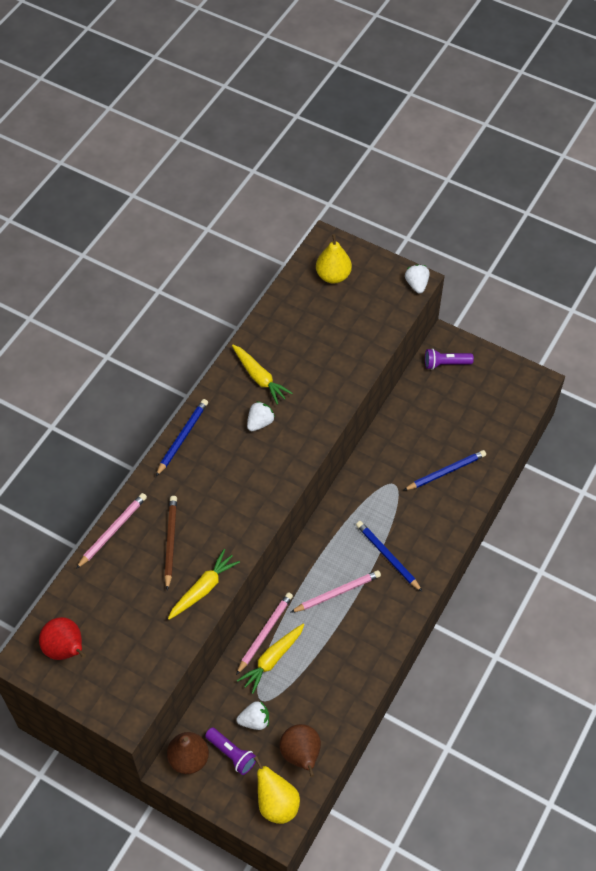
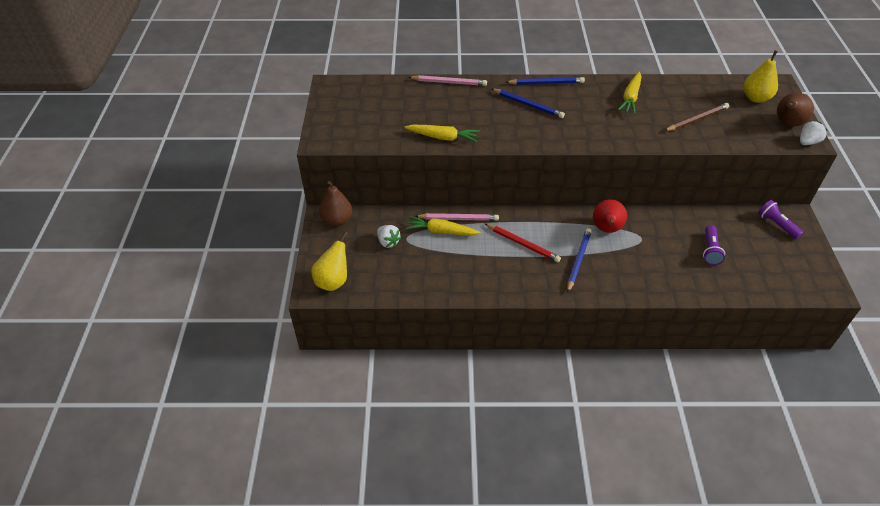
camera: 60 degrees right, 10 degrees down
red pear [39,617,86,660] -> red pear moved to [593,199,627,233]
brown pencil [164,496,177,590] -> brown pencil moved to [664,103,729,131]
purple flashlight [205,727,256,775] -> purple flashlight moved to [703,225,725,265]
white strawberry [247,401,275,431] -> none
brown pear [279,724,321,777] -> brown pear moved to [777,93,814,126]
pink pencil [290,570,381,613] -> red pencil [484,223,561,262]
blue pencil [403,450,486,491] -> blue pencil moved to [492,89,565,118]

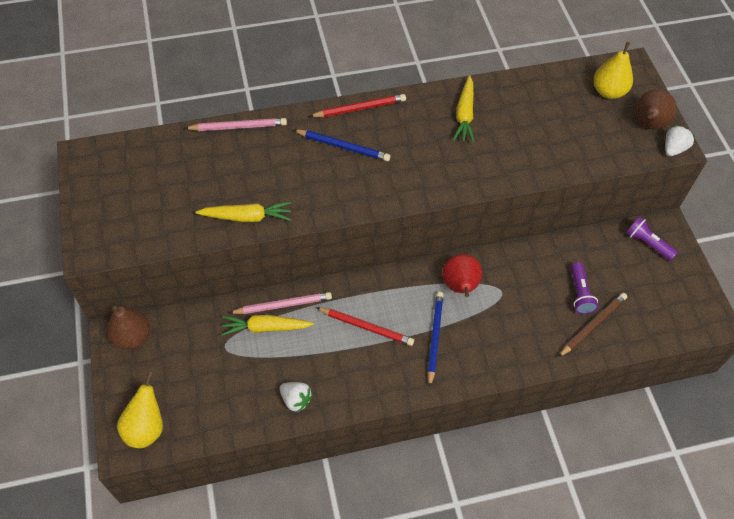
camera: 15 degrees left, 10 degrees up
white strawberry [377,225,401,248] -> white strawberry moved to [280,382,313,413]
blue pencil [506,77,585,85] -> red pencil [309,94,406,117]
brown pencil [664,103,729,131] -> brown pencil moved to [558,293,627,357]

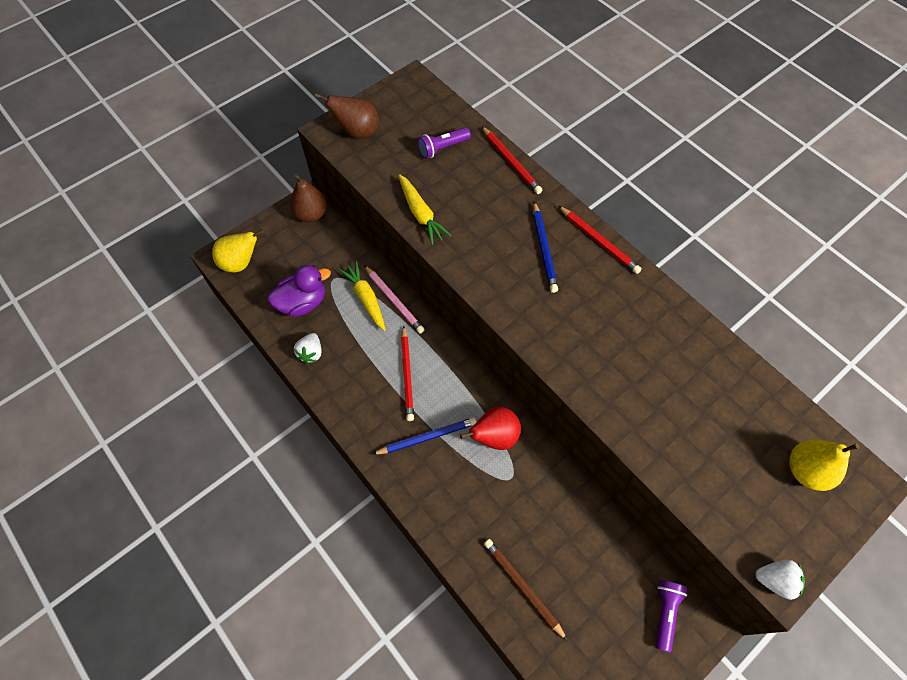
camera: 65 degrees right, 5 degrees up
pink pencil [184,118,287,131] -> red pencil [482,126,542,194]
yellow carrot [453,75,475,143] -> none
brown pencil [558,293,627,357] -> brown pencil turned 150 degrees counterclockwise [484,539,568,641]
purple flashlight [571,262,598,314] -> purple flashlight moved to [417,127,471,159]
brown pear [635,89,677,129] -> brown pear moved to [315,93,379,139]
none -> purple duck [268,265,331,317]

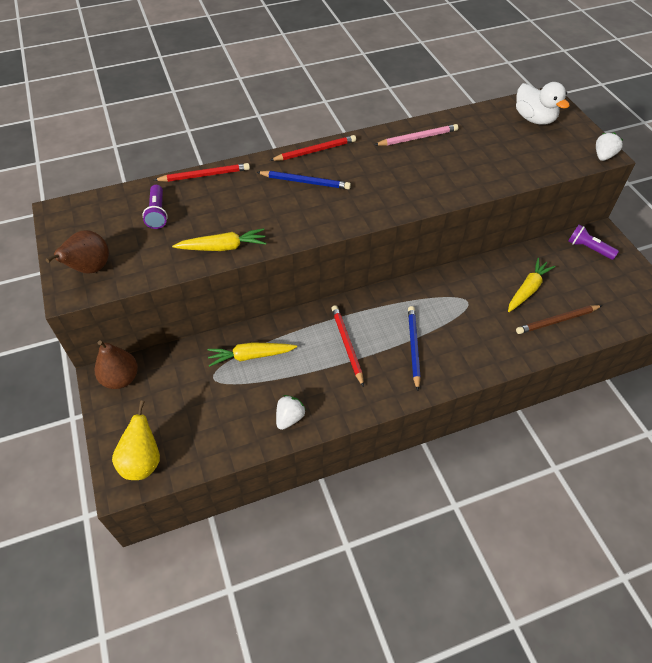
camera: 70 degrees left, 10 degrees down
purple duck [268,265,331,317] -> none
white strawberry [294,333,322,364] -> white strawberry turned 90 degrees counterclockwise [276,395,306,430]
pink pencil [364,265,425,334] -> pink pencil moved to [374,124,458,146]
red pencil [401,325,414,421] -> red pencil turned 120 degrees counterclockwise [331,305,364,387]
red pear [460,407,521,450] -> none
yellow pear [789,439,859,491] -> white duck [516,82,570,125]
none -> yellow carrot [508,258,556,312]

